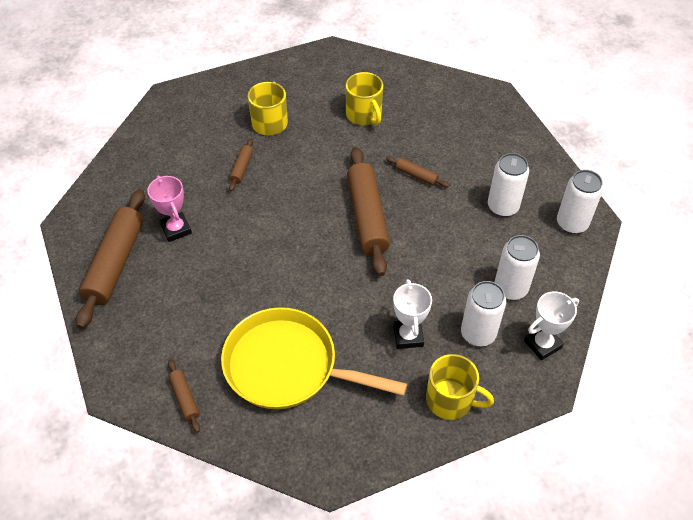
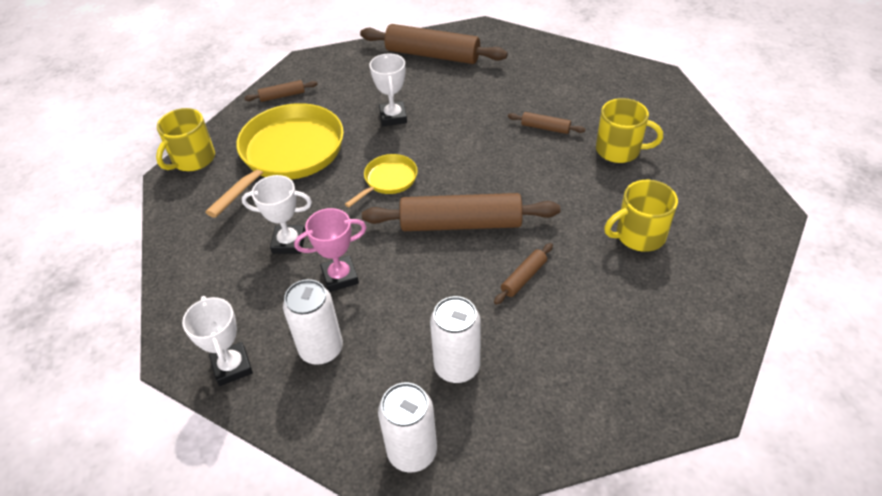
camera: 100 degrees right, 5 degrees down
pink trophy [147,176,192,242] -> pink trophy moved to [294,208,367,292]
yellow mug [426,354,494,420] -> yellow mug moved to [156,108,215,171]
white can [461,281,506,346] -> none
none -> yellow pan [345,154,418,207]
none -> white trophy [369,53,407,126]

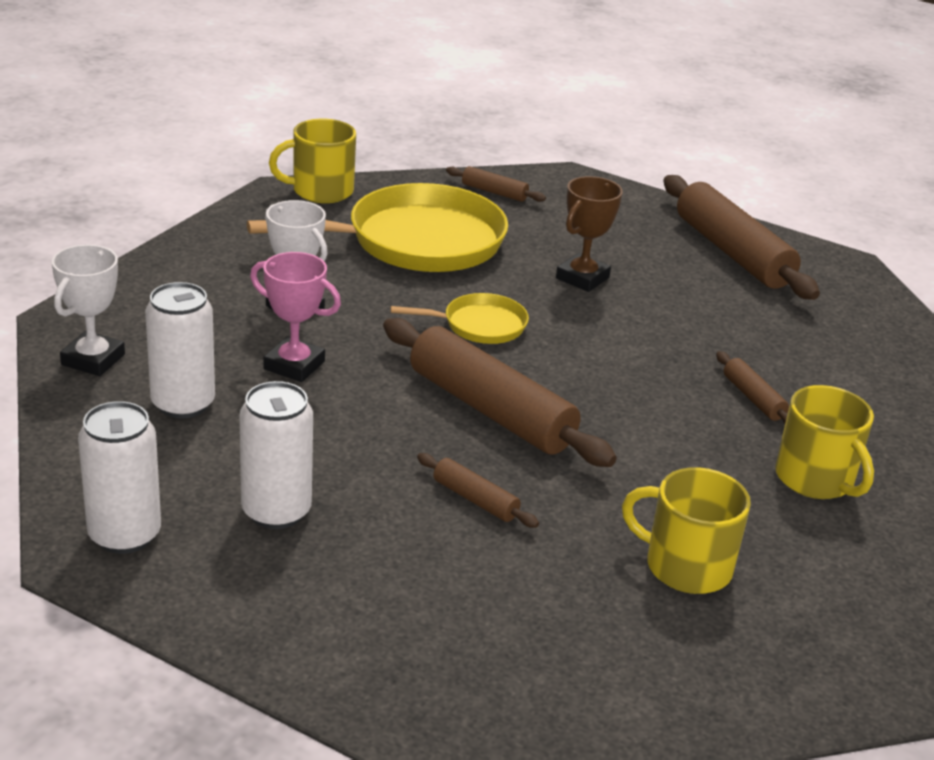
camera: 40 degrees right, 15 degrees down
white trophy [369,53,407,126] -> brown trophy [556,176,623,292]
brown rolling pin [494,243,553,305] -> brown rolling pin turned 45 degrees clockwise [417,453,539,528]

